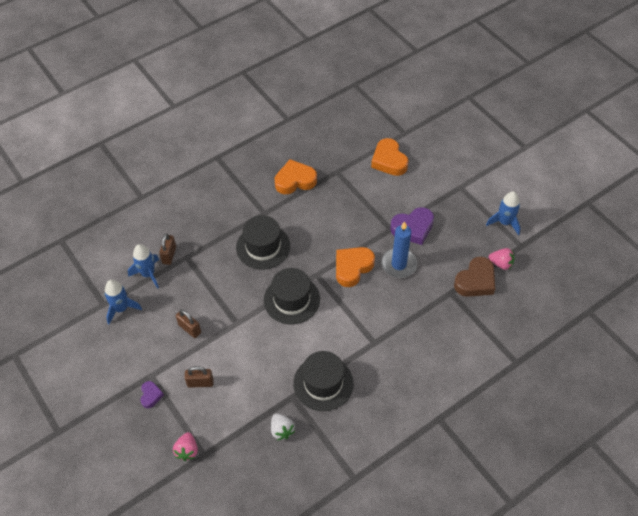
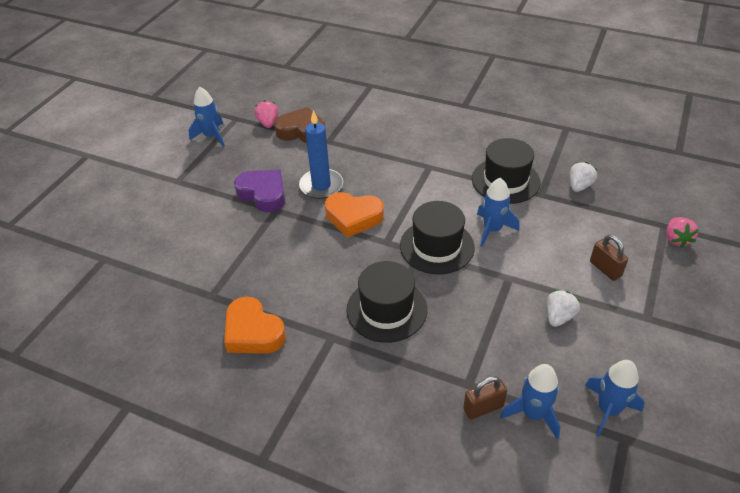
camera: 120 degrees left, 10 degrees down
purple heart [140,381,164,408] -> none
pink strawberry [173,432,198,461] -> pink strawberry turned 120 degrees clockwise [666,217,699,248]
brown padlock [176,309,201,338] -> white strawberry [547,290,580,327]
orange heart [371,138,409,176] -> none
none -> blue rocket [477,178,519,247]

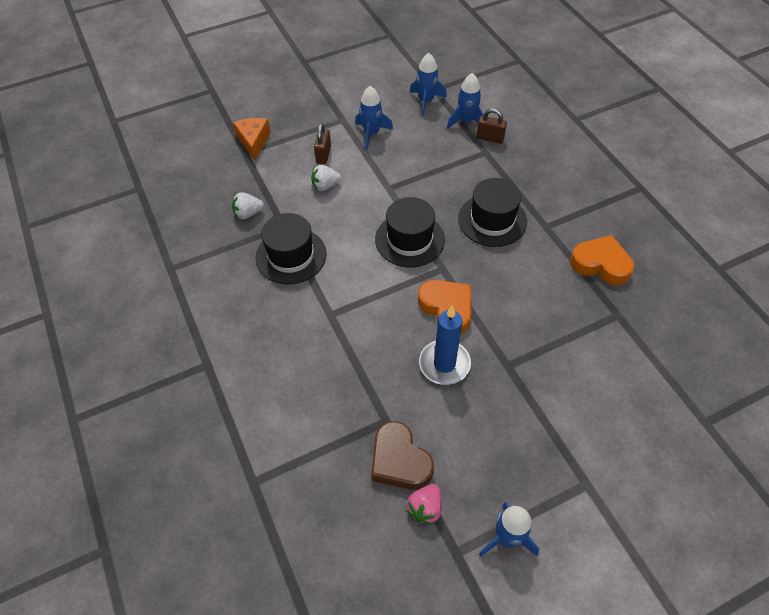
camera: 140 degrees left, 10 degrees up
orange heart [224,297,286,354] -> orange heart turned 60 degrees counterclockwise [570,235,634,285]
purple heart [234,169,285,212] -> none
blue rocket [477,178,519,247] -> blue rocket moved to [355,86,393,150]
white strawberry [547,290,580,327] -> white strawberry moved to [311,165,342,191]
pink strawberry [666,217,699,248] -> orange cheese [233,118,271,160]

